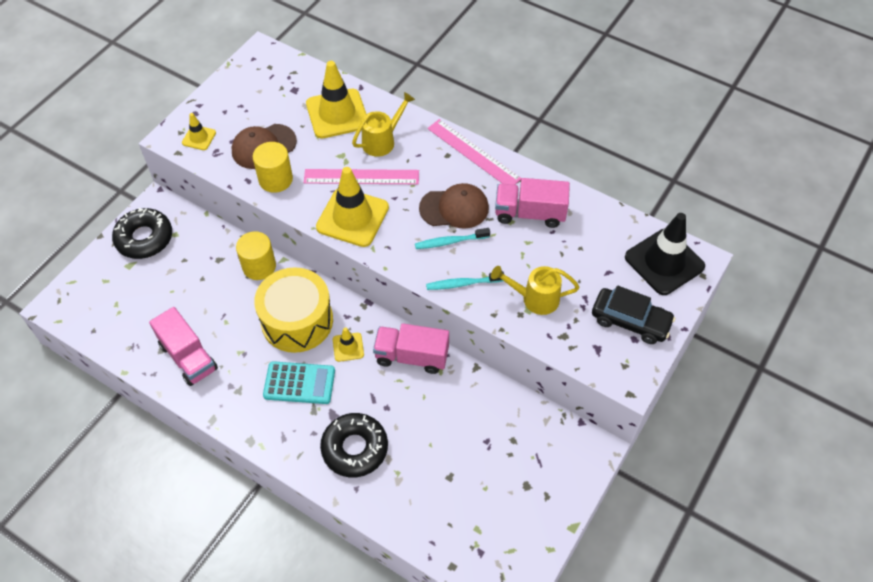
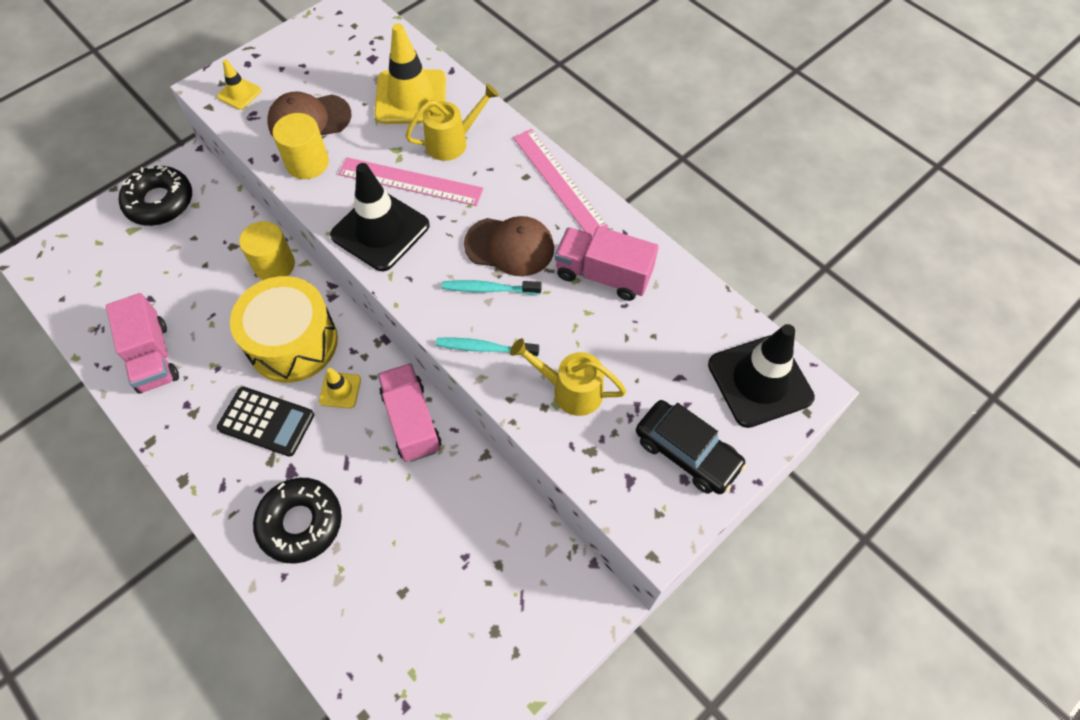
camera: 15 degrees right, 5 degrees up
turquoise calculator [263,361,335,404] -> black calculator [217,386,314,457]
yellow traffic cone [316,167,389,247] -> black traffic cone [330,163,430,271]
pink truck [373,324,449,374] -> pink truck turned 45 degrees clockwise [378,363,441,462]

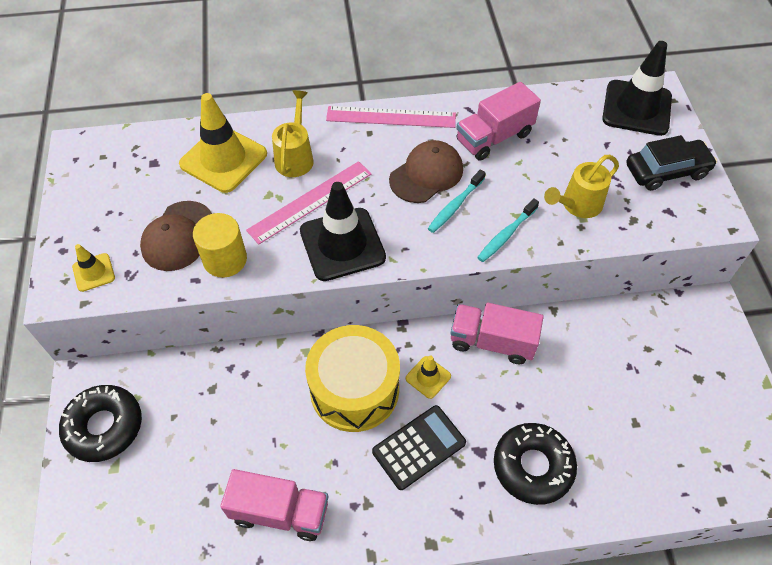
camera: 55 degrees left, 5 degrees down
yellow cylinder [239,221,295,280] -> none

